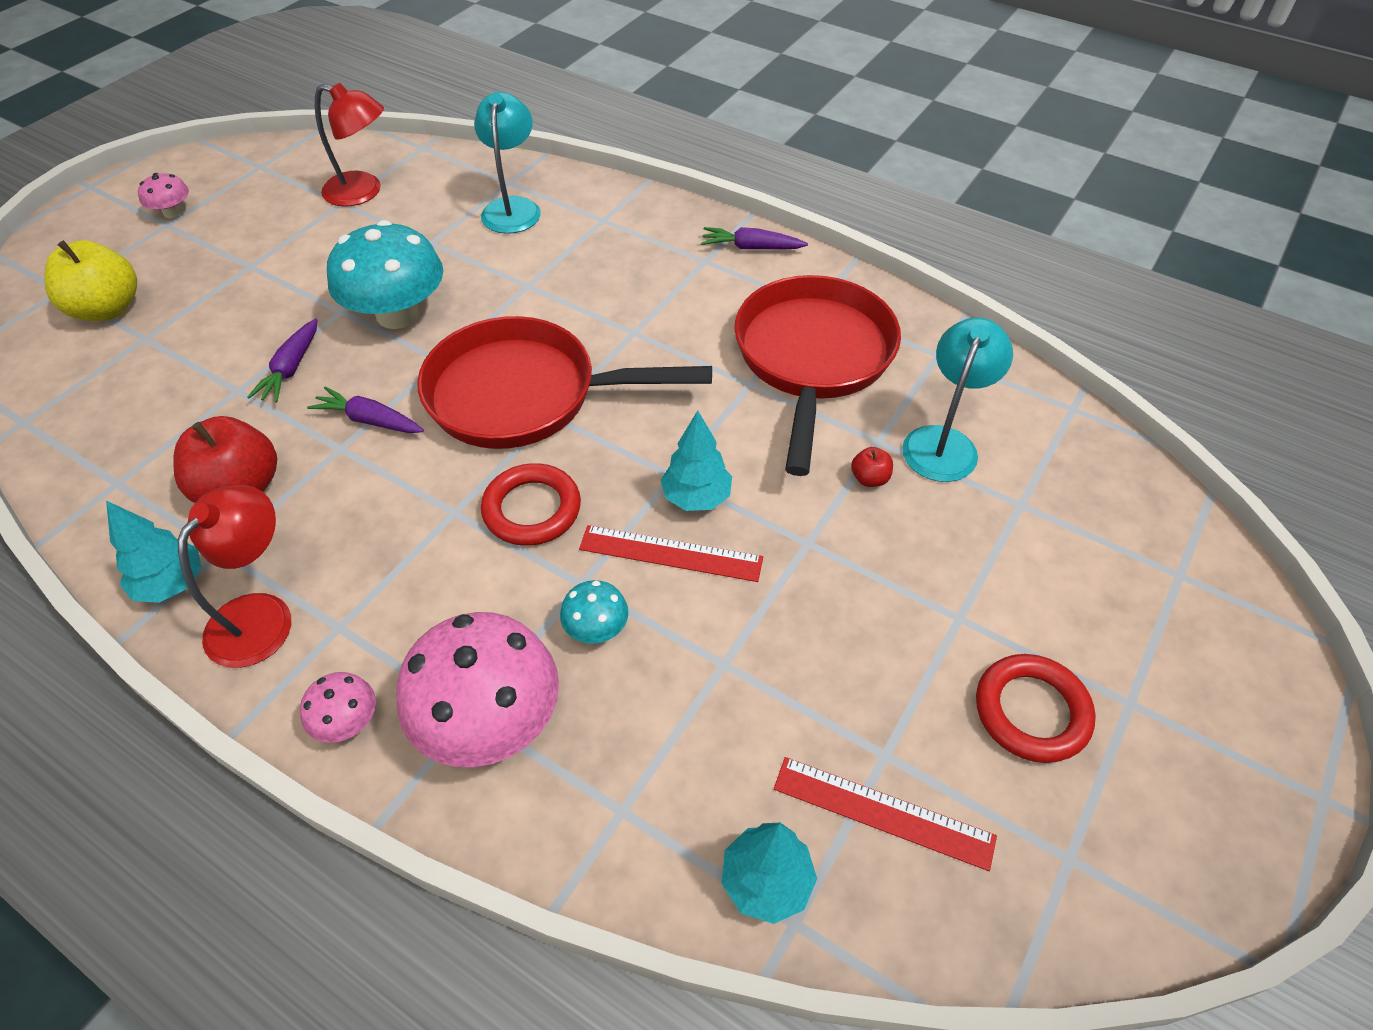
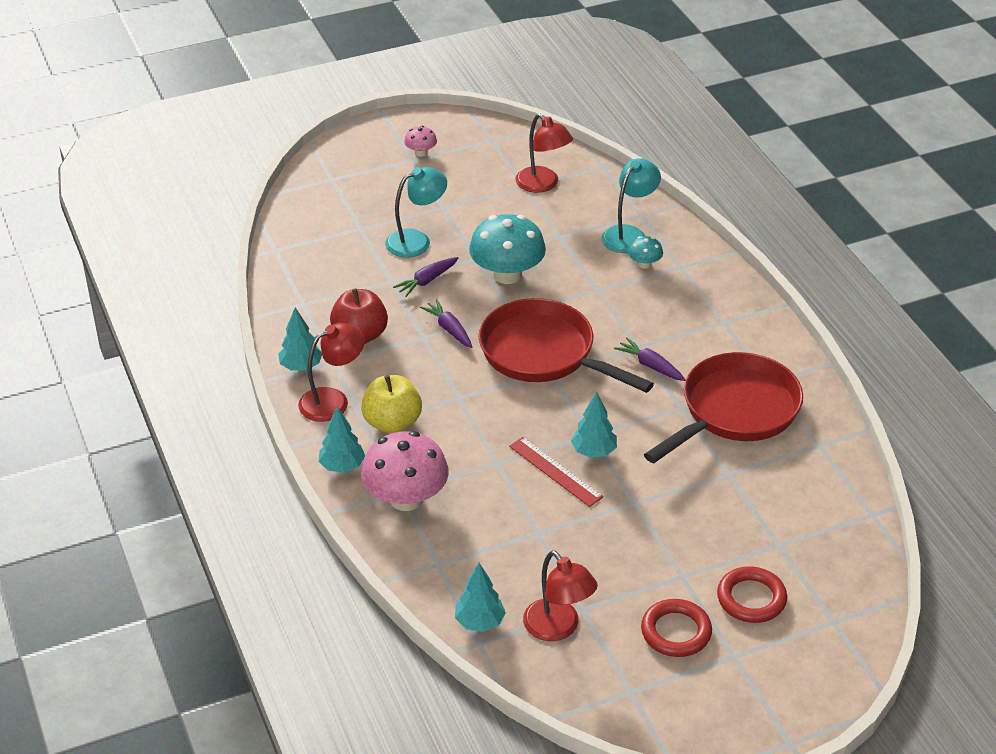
camera: 35 degrees right, 10 degrees down
yellow apple [44,240,137,321] -> yellow apple moved to [361,375,422,433]
pink mushroom [300,672,376,743] -> turquoise tree [318,406,365,473]
red ring [481,463,581,546] -> red ring moved to [717,566,787,623]
turquoise mushroom [560,580,629,644] -> turquoise mushroom moved to [628,236,663,269]
purple carrot [701,227,808,249] -> purple carrot moved to [614,338,686,381]
red ruler [774,757,997,871] -> red lamp [523,550,598,641]
red apple [851,447,893,487] -> none
turquoise lamp [902,317,1013,482] -> turquoise lamp moved to [385,167,447,258]

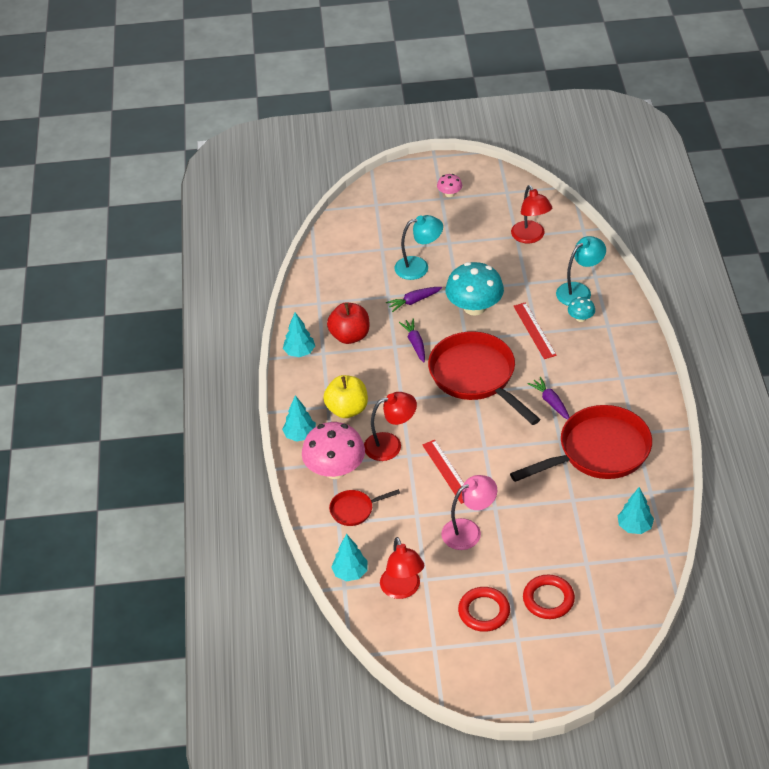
camera: 20 degrees right, 5 degrees up
red lamp [298,323,365,422] -> red lamp moved to [364,392,417,461]
turquoise tree [571,392,617,458] -> turquoise tree moved to [618,487,654,534]
none -> red pan [329,489,400,526]
none -> pink lamp [441,475,497,550]
none -> red ruler [514,302,557,359]

